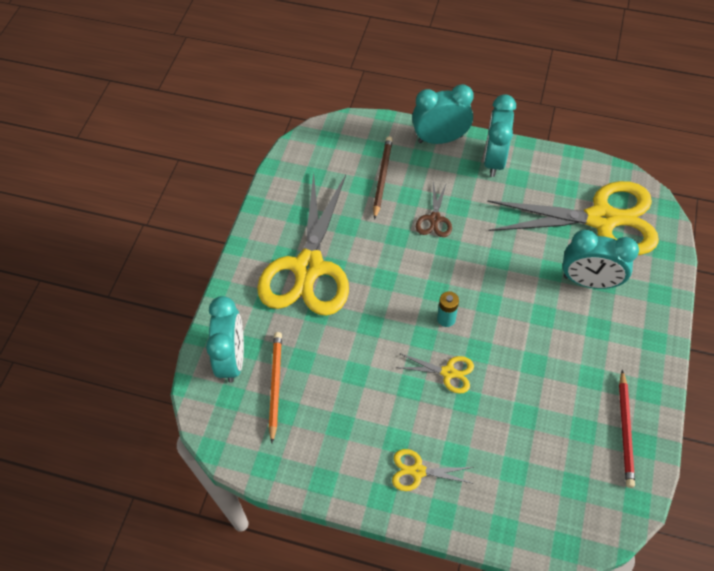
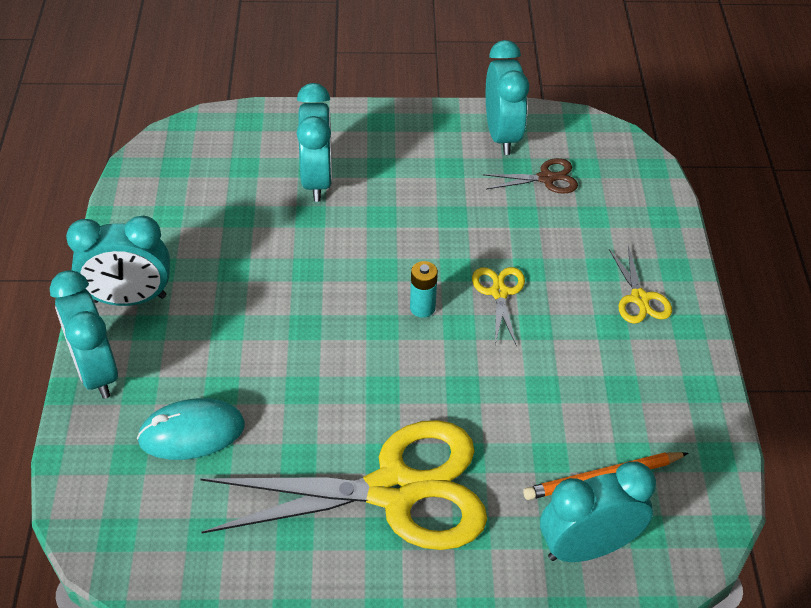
camera: 110 degrees left, 10 degrees down
brown pencil [373,136,393,220] -> turquoise mouse [137,398,245,460]
brown scissors [416,182,452,237] -> brown scissors moved to [483,158,578,194]
yellow scissors [487,181,659,255] -> none
red pencil [619,370,635,488] -> turquoise clock [486,40,529,155]

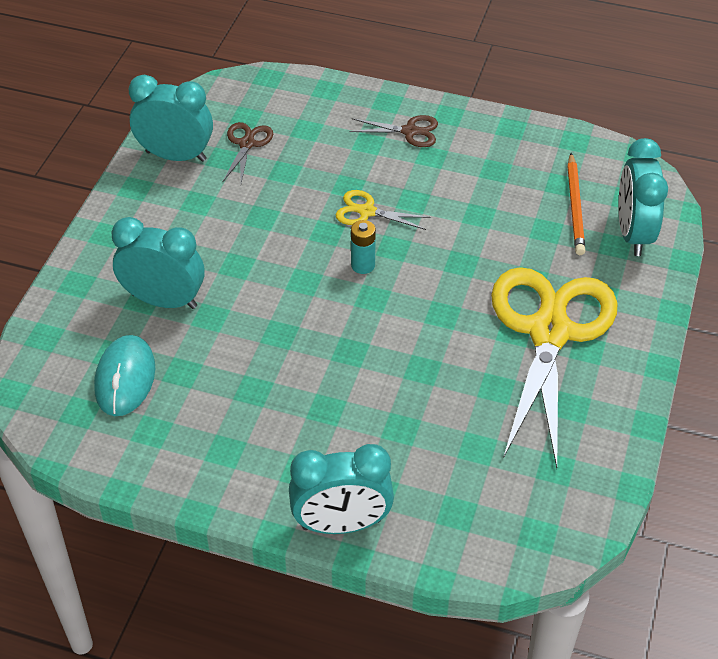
camera: 70 degrees left, 0 degrees up
turquoise clock [66,215,170,306] -> none
turquoise mouse [137,398,245,460] -> turquoise mouse moved to [94,335,155,416]
yellow scissors [609,245,672,324] -> brown scissors [350,115,438,147]

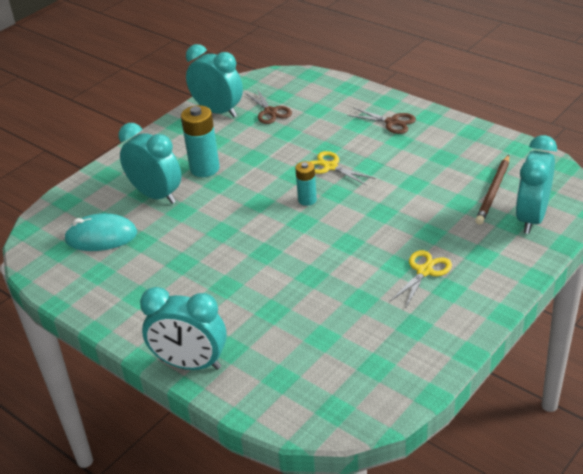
camera: 25 degrees right, 10 degrees down
turquoise mouse [94,335,155,416] -> turquoise mouse turned 60 degrees clockwise [64,213,137,251]
brown scissors [223,122,273,183] -> brown scissors turned 120 degrees clockwise [245,89,292,124]
yellow scissors [491,267,618,468] -> yellow scissors [390,250,452,309], size x0.42
orange pencil [567,153,585,255] -> brown pencil [475,155,509,225]
none -> turquoise battery [181,105,220,177]

